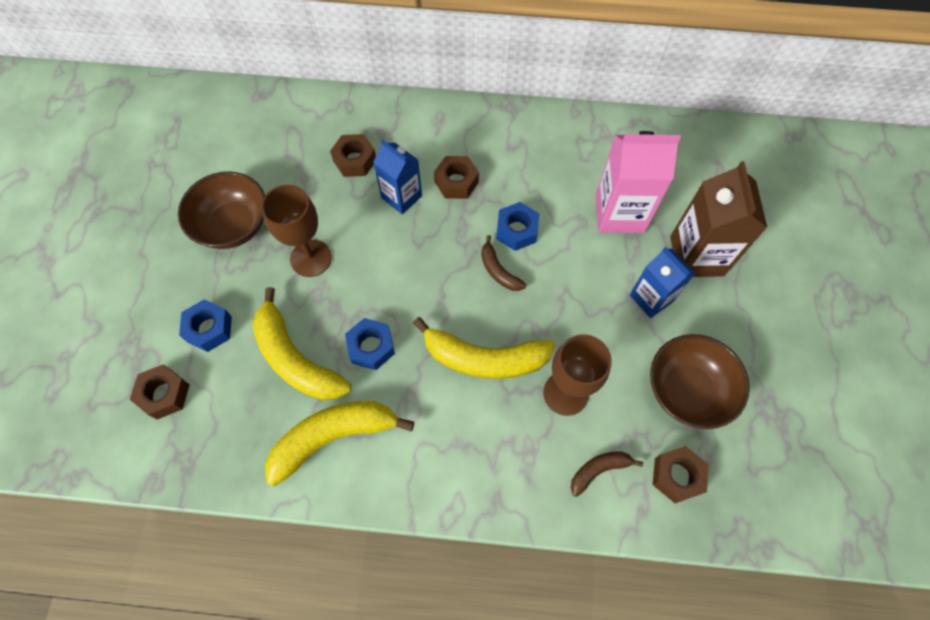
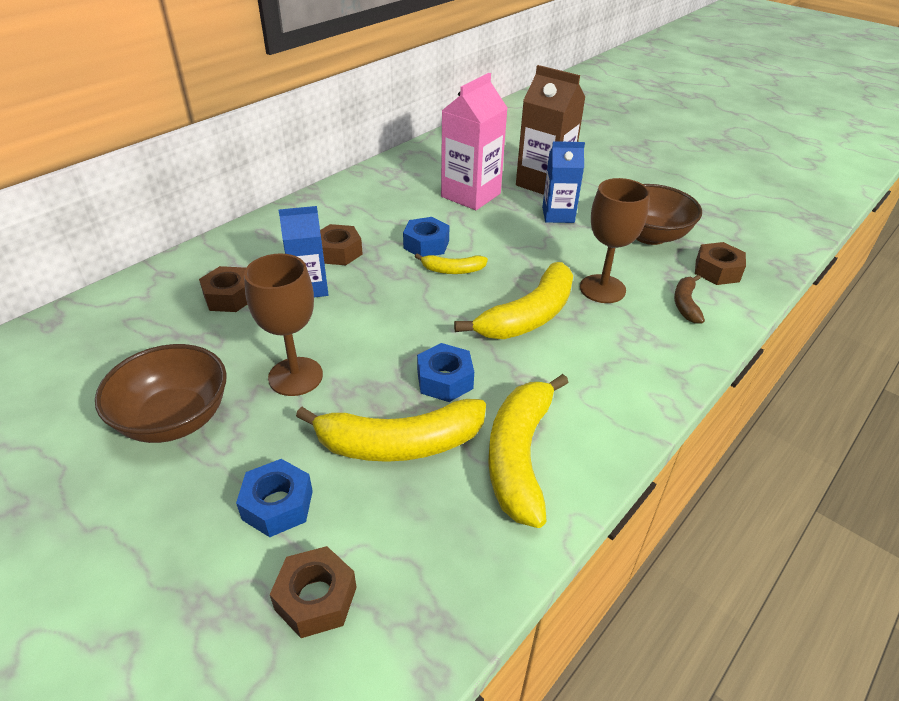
camera: 55 degrees left, 25 degrees down
brown banana [481,235,527,291] -> yellow banana [415,253,488,274]

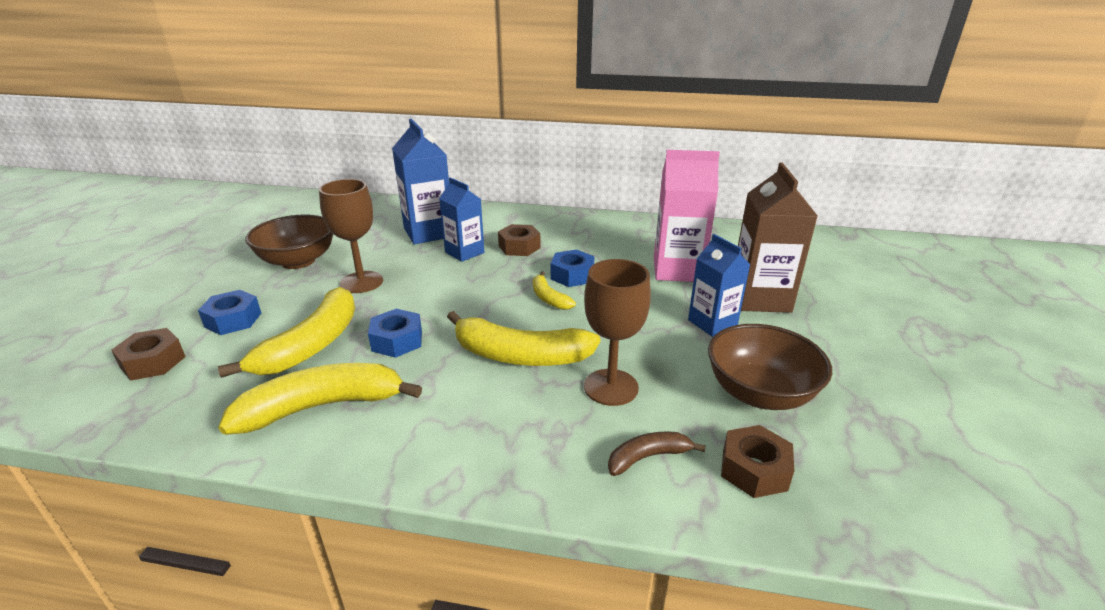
camera: 60 degrees right, 10 degrees down
brown nut [199,266,247,312] -> blue carton [392,119,449,244]
yellow banana [296,399,486,462] -> yellow banana turned 120 degrees counterclockwise [218,287,355,378]

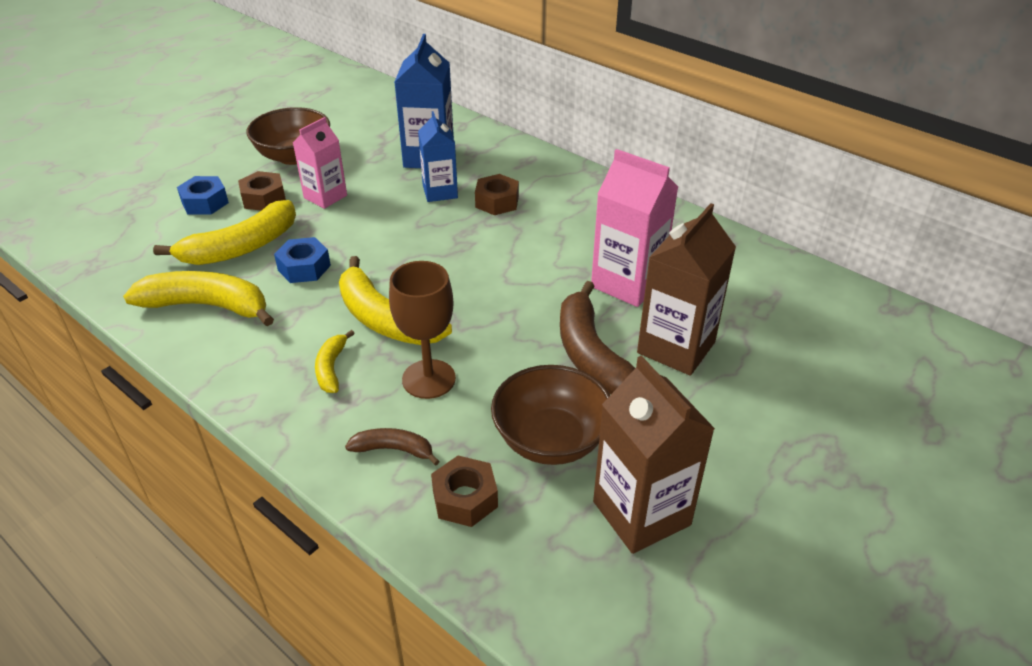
camera: 30 degrees right, 10 degrees up
brown nut [111,328,186,381] -> brown nut moved to [238,171,286,211]
brown goblet [319,179,383,293] -> pink carton [293,117,347,209]
yellow banana [533,271,576,310] -> yellow banana moved to [315,330,355,393]
blue nut [551,249,595,287] -> none
blue carton [688,234,750,337] -> brown banana [560,281,635,395]
none -> brown carton [593,356,715,554]

